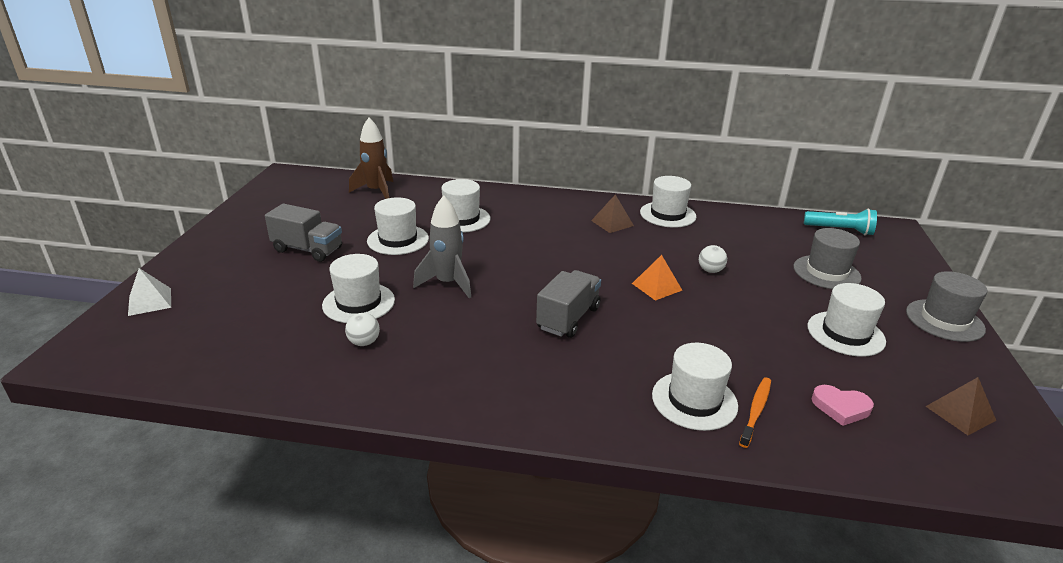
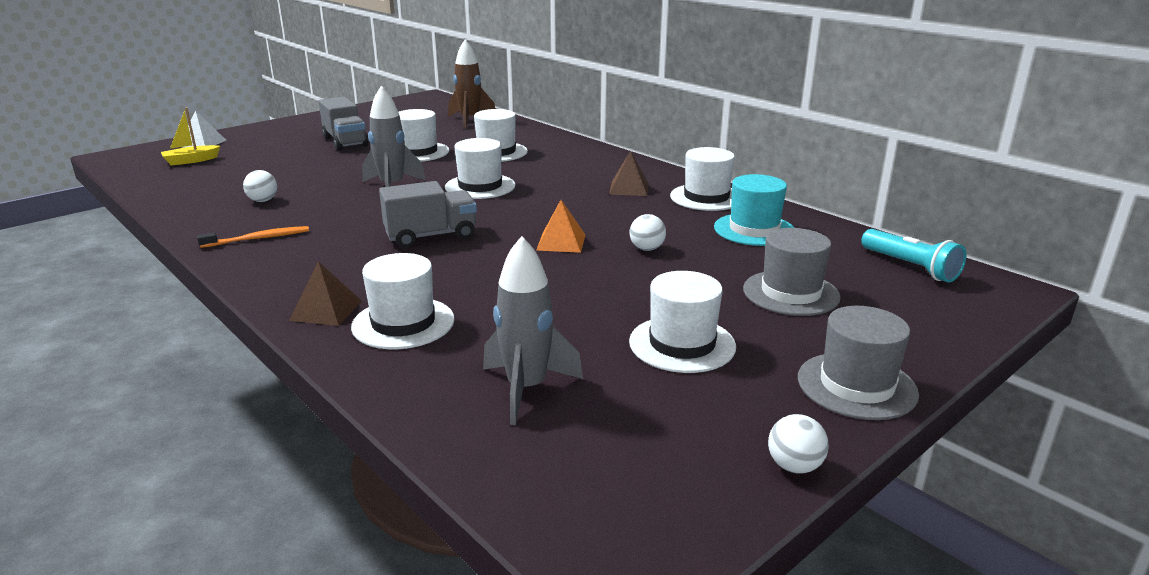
camera: 40 degrees right, 5 degrees down
white hat [322,254,395,323] -> white hat moved to [445,138,515,199]
orange toothbrush [739,377,771,448] -> orange toothbrush moved to [197,226,309,248]
pink heart [812,385,874,426] -> grey rocket [483,236,583,425]
brown pyramid [925,377,996,435] -> brown pyramid moved to [289,261,362,326]
none -> yellow boat [161,107,220,166]
none -> turquoise hat [714,174,794,246]
none -> white ball [768,414,829,474]

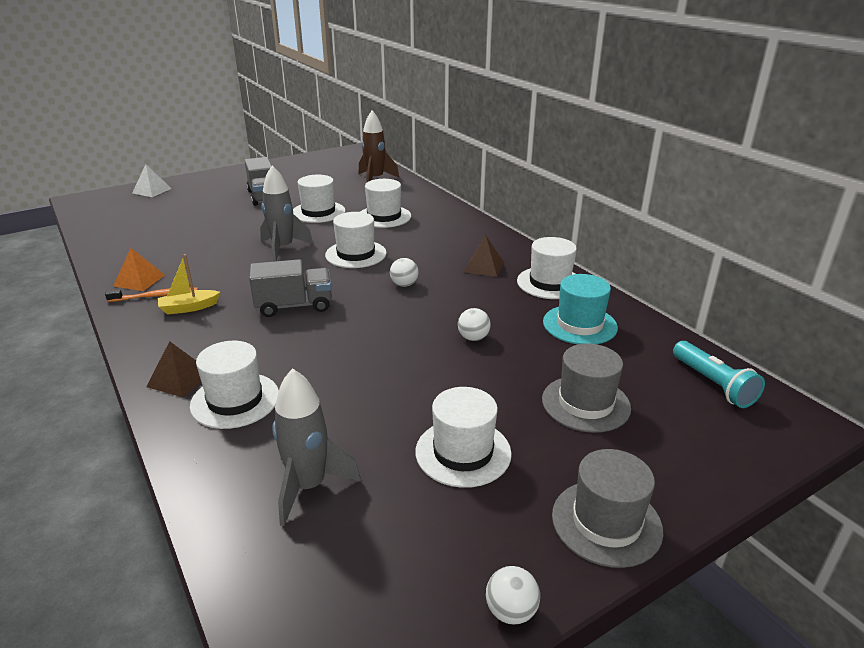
camera: 10 degrees right, 5 degrees up
yellow boat [161,107,220,166] -> yellow boat moved to [158,254,220,315]
white ball [243,170,277,202] -> white ball moved to [390,258,418,287]
orange pyramid [536,200,585,253] -> orange pyramid moved to [113,248,165,291]

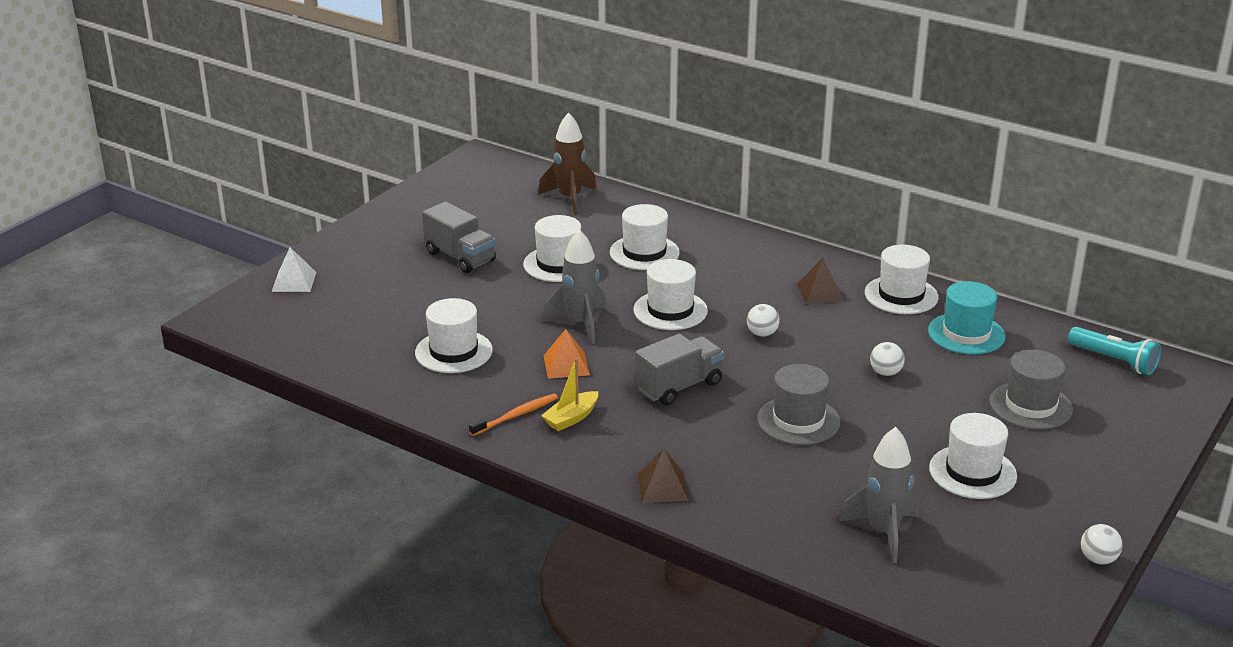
camera: 25 degrees left, 0 degrees up
orange pyramid [113,248,165,291] -> orange pyramid moved to [544,329,590,379]
white hat [190,341,279,429] -> white hat moved to [415,298,493,373]
grey hat [552,449,663,568] -> grey hat moved to [757,364,840,445]

